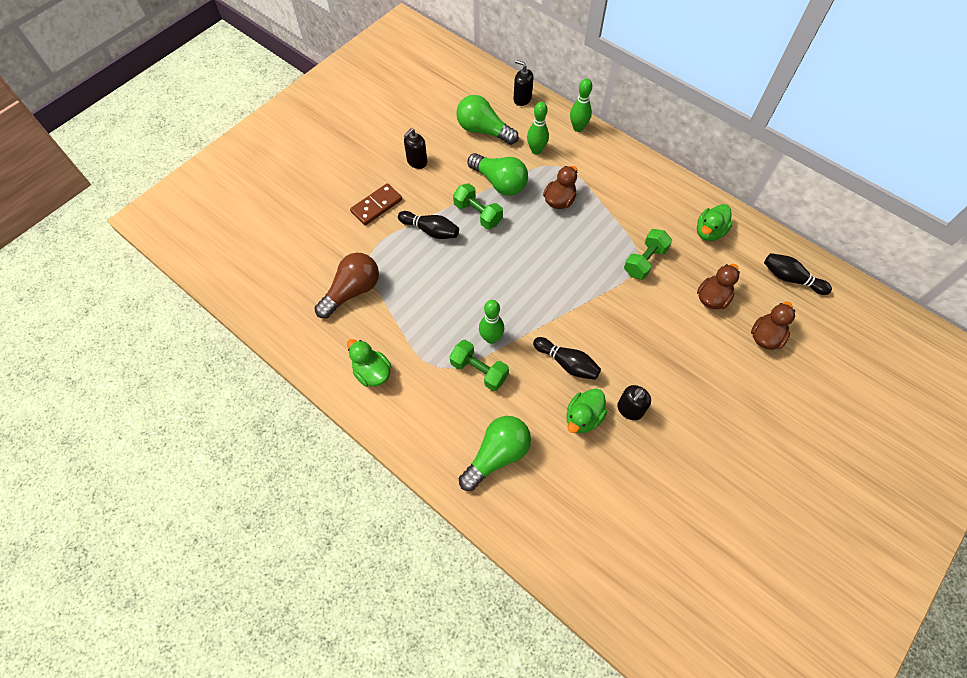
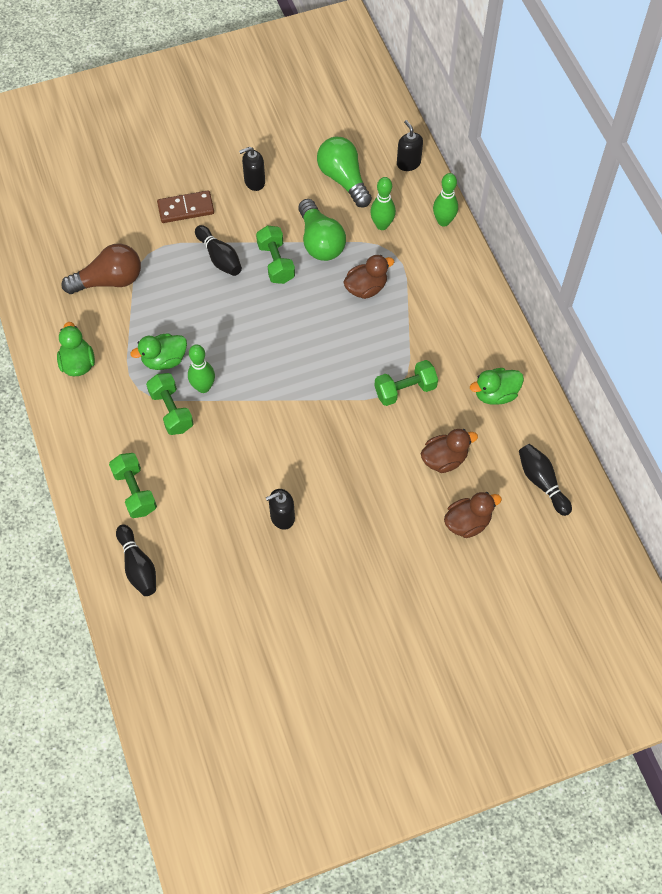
camera: 30 degrees right, 0 degrees up
green light bulb [459,416,531,491] -> green dumbbell [109,453,157,518]
black bowling pin [533,337,601,380] -> black bowling pin moved to [116,524,156,596]
green duck [566,388,607,433] -> green duck moved to [130,333,187,370]

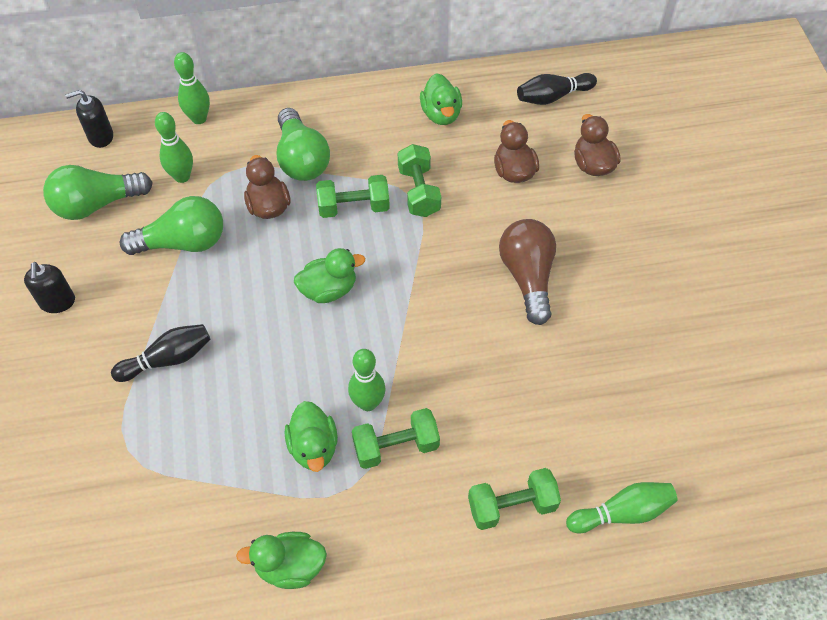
camera: 80 degrees left, 5 degrees down
brown light bulb [61,244,141,294] -> brown light bulb moved to [499,219,556,325]
black bowling pin [116,524,156,596] -> green bowling pin [566,482,678,533]
brown domino [157,190,214,223] -> none
green dumbbell [256,226,295,284] -> green dumbbell moved to [316,175,390,218]
black soap dispenser [266,489,295,530] -> none
none -> green light bulb [277,108,330,181]
none -> green duck [294,248,365,303]

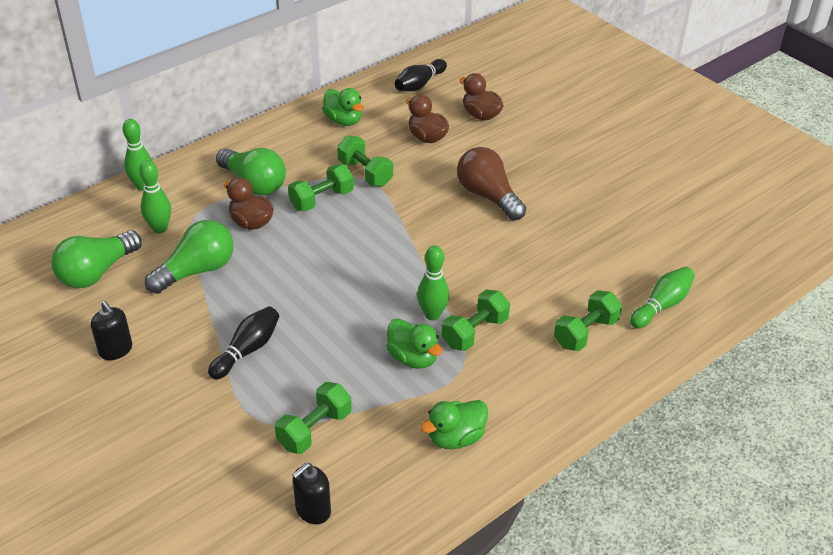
camera: 30 degrees left, 15 degrees down
black soap dispenser [65,90,113,148] -> black soap dispenser moved to [292,463,331,524]
green duck [294,248,365,303] -> none
none -> green dumbbell [275,382,352,454]

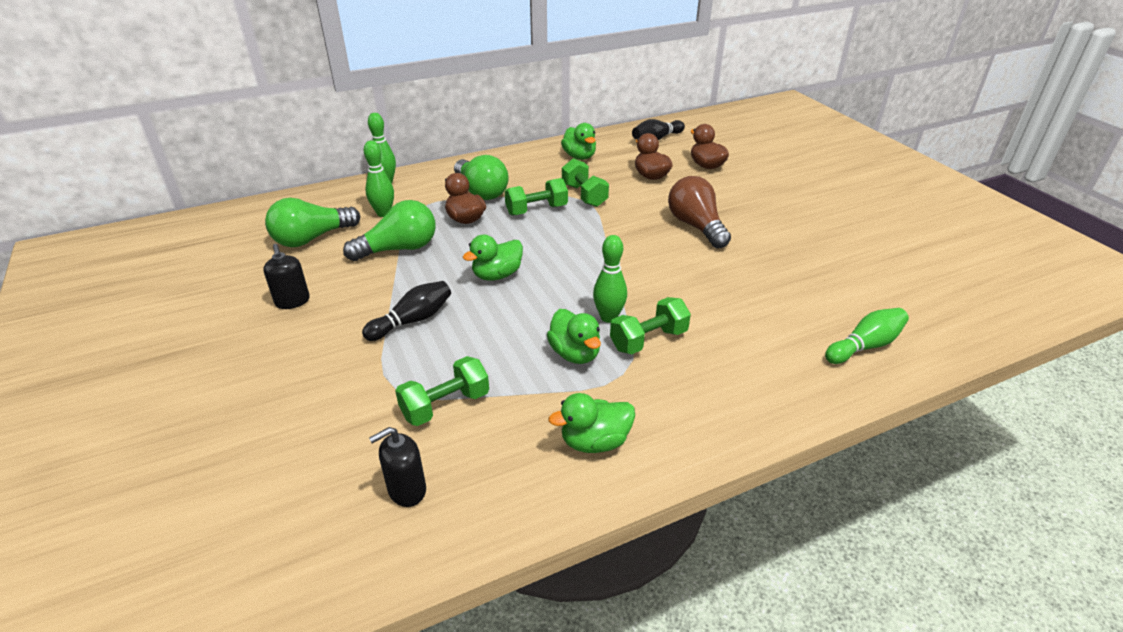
camera: 15 degrees right, 5 degrees down
green dumbbell [554,290,622,351] -> none
none -> green duck [463,235,523,281]

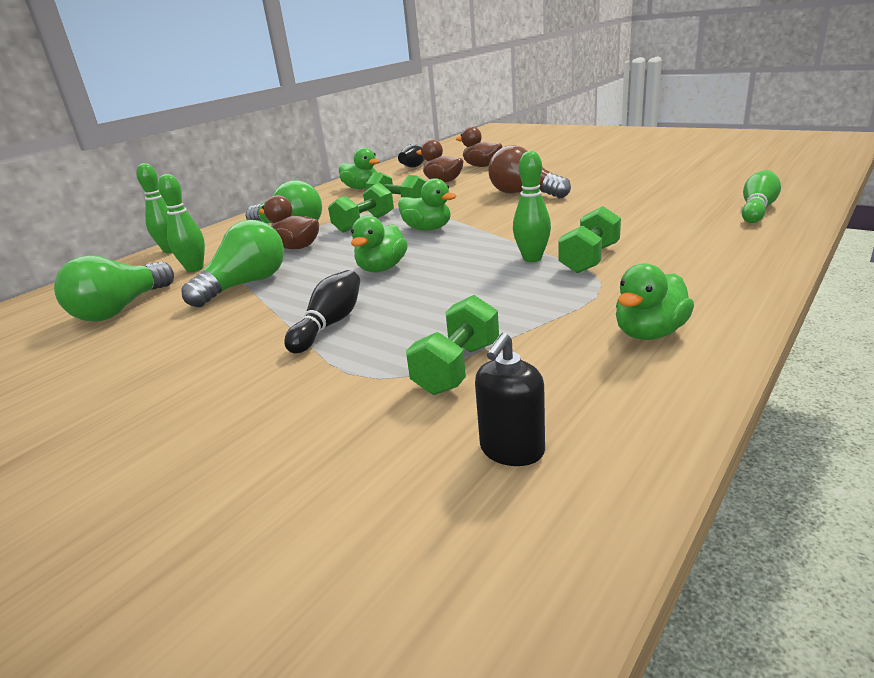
camera: 25 degrees left, 10 degrees down
black soap dispenser [263,244,310,309] -> none
green duck [547,309,601,364] -> green duck moved to [398,178,456,231]

